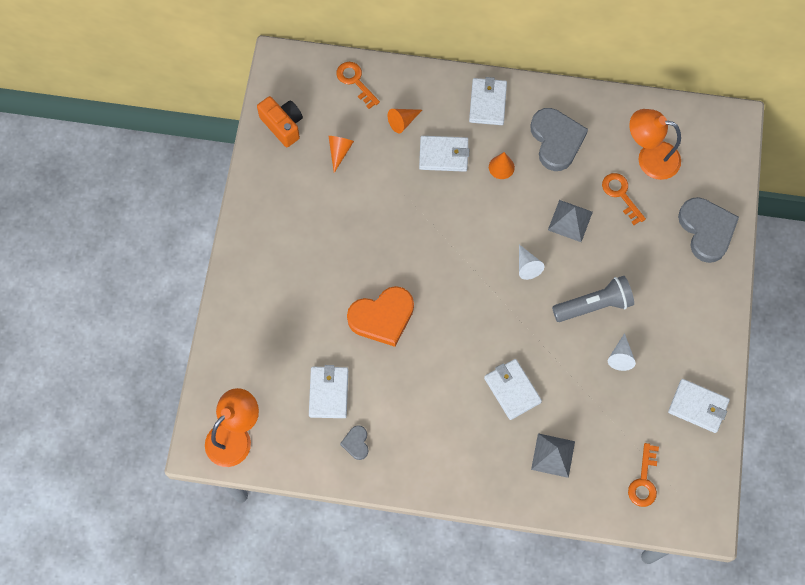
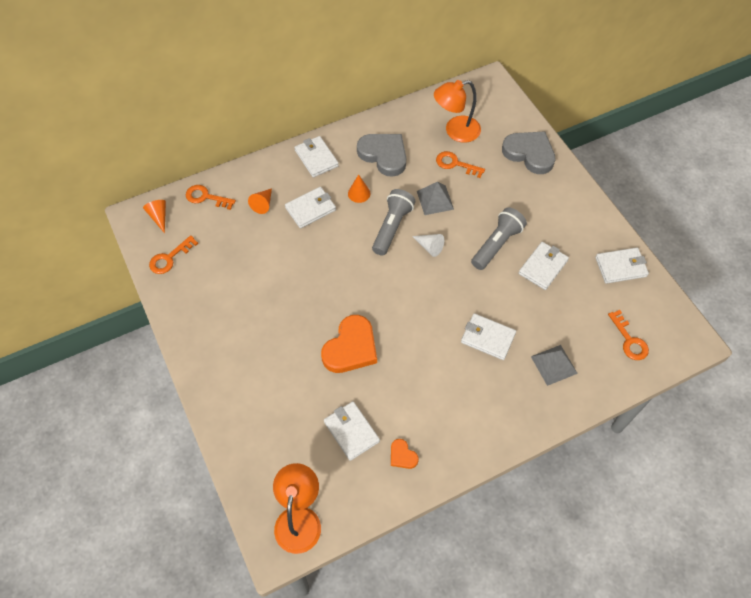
camera: 35 degrees left, 10 degrees down
orange camera [257,96,303,147] -> orange key [149,235,198,274]
orange cone [328,136,354,173] -> orange cone moved to [143,200,166,233]
grey heart [340,425,369,460] -> orange heart [391,439,419,469]
white cone [608,333,636,371] -> white wallet [518,242,569,290]
none -> grey flashlight [372,189,415,256]

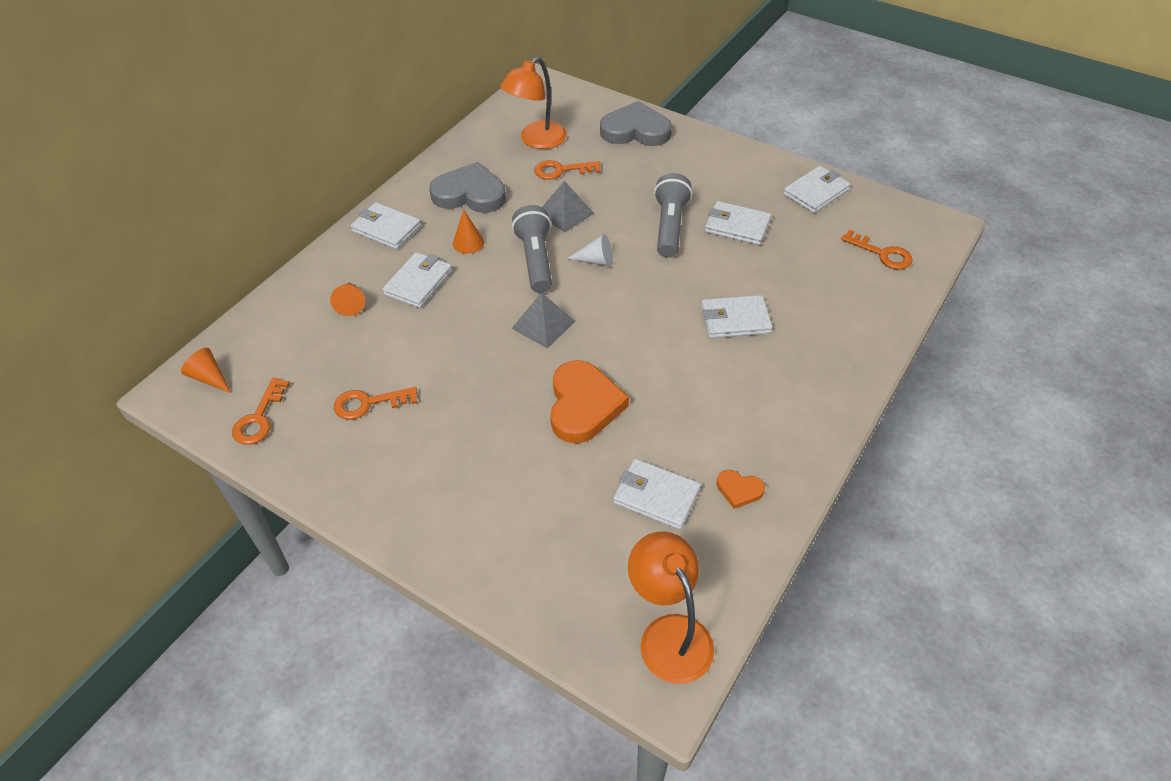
camera: 30 degrees left, 10 degrees down
orange key [186,185,236,210] -> orange key moved to [334,387,418,420]
white wallet [518,242,569,290] -> white wallet turned 75 degrees counterclockwise [705,201,771,245]
grey pyramid [531,345,578,386] -> grey pyramid moved to [511,292,575,349]

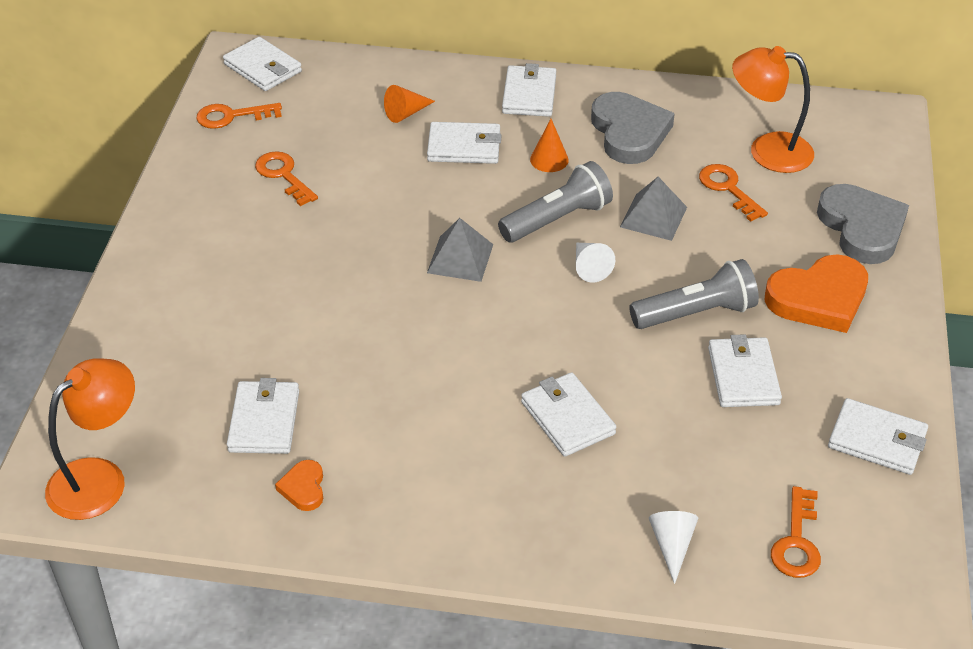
camera: 65 degrees right, 5 degrees down
orange cone [181,348,231,393] -> white wallet [223,37,302,91]
orange heart [550,360,629,444] -> orange heart moved to [764,254,868,333]
none -> white cone [649,511,698,584]

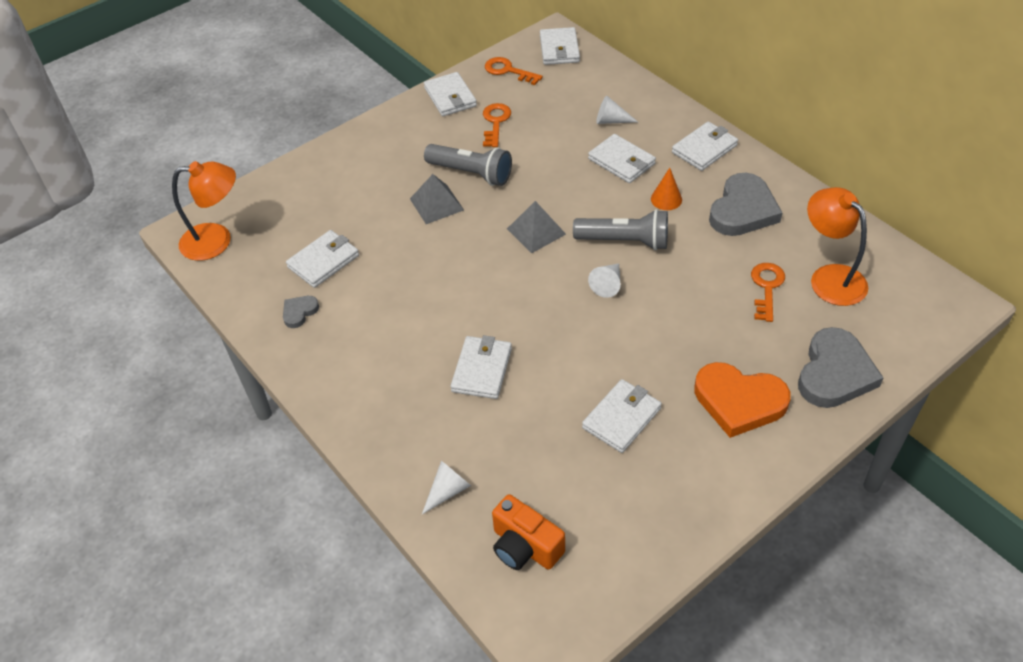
camera: 45 degrees right, 5 degrees up
orange heart [275,460,323,511] -> grey heart [283,296,319,328]
orange cone [384,85,435,123] -> white cone [596,96,638,124]
grey pyramid [620,177,687,241] -> grey pyramid moved to [410,174,464,224]
grey flashlight [629,259,759,329] -> grey flashlight moved to [424,144,512,186]
orange key [771,486,821,578] -> orange camera [492,494,565,570]
white wallet [828,398,928,475] -> white wallet moved to [424,72,477,116]

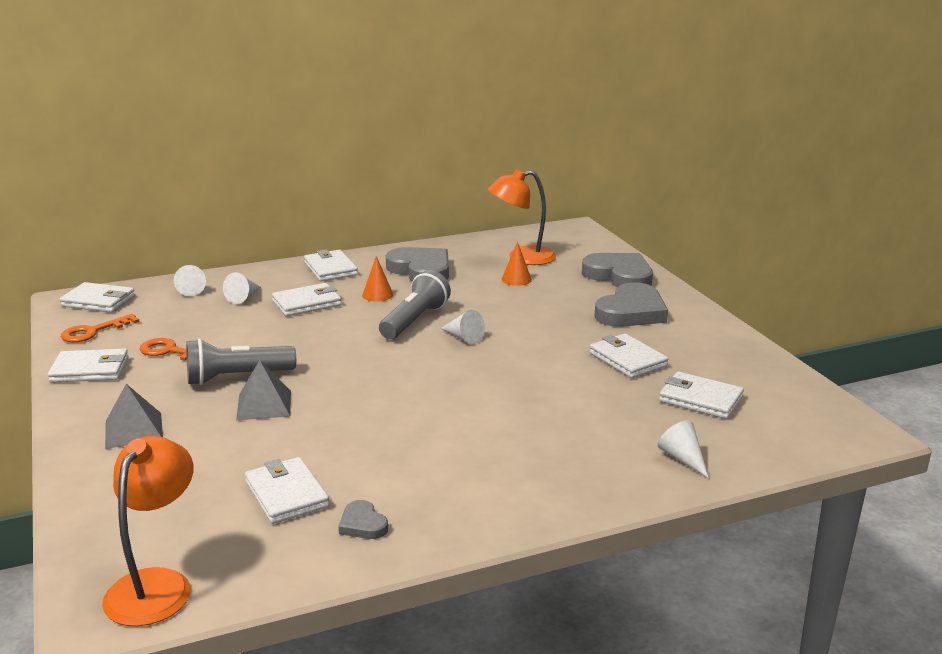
camera: 75 degrees left, 25 degrees down
grey flashlight [424,144,512,186] -> grey flashlight turned 150 degrees counterclockwise [186,339,296,385]
white wallet [450,335,512,399] -> white wallet moved to [659,372,744,419]
orange camera [492,494,565,570] -> none
grey pyramid [507,201,566,253] -> grey pyramid moved to [105,384,163,449]
orange heart [694,362,791,438] -> grey heart [595,282,668,327]
orange key [751,263,785,322] -> orange cone [502,241,532,286]
none -> white cone [174,265,206,296]

